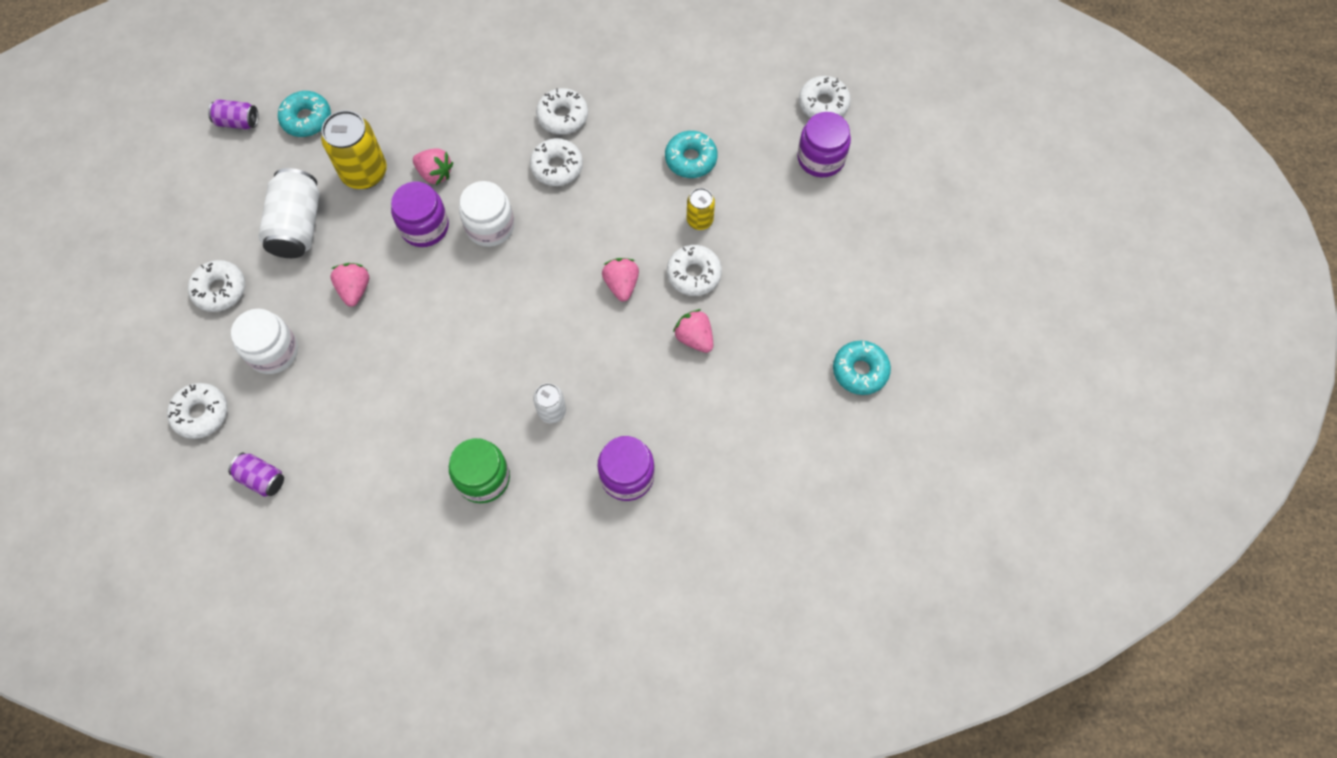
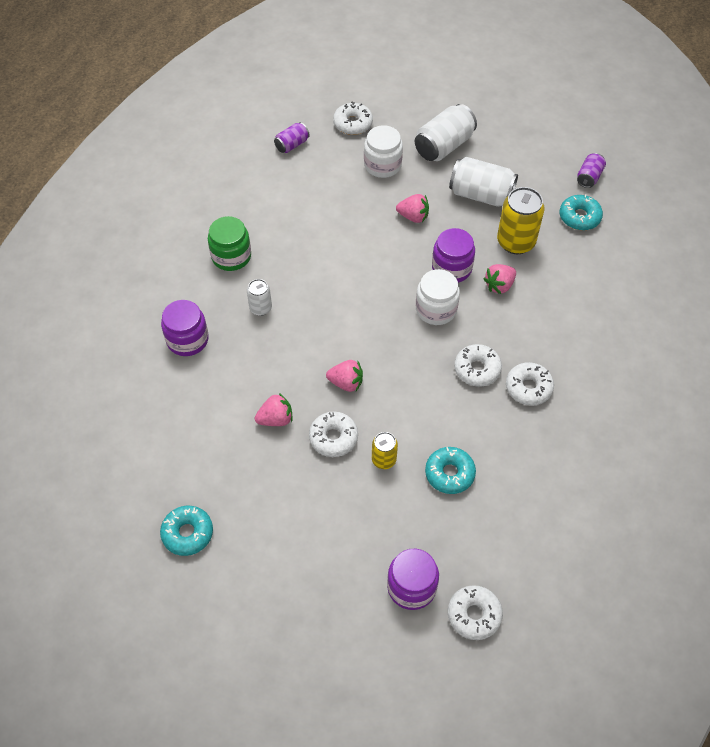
camera: 110 degrees right, 10 degrees down
white donut [188,260,245,312] -> white can [415,104,477,161]

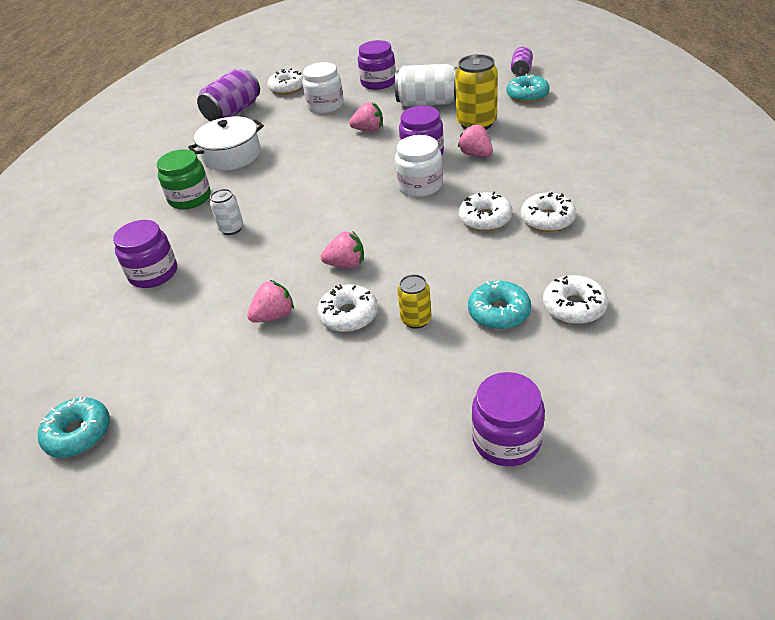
camera: 10 degrees left, 15 degrees down
turquoise donut [160,506,213,556] -> turquoise donut moved to [38,396,110,458]
purple can [274,122,310,153] -> purple can [197,68,260,122], size x1.81
white can [415,104,477,161] -> purple jar [358,40,396,90]
white donut [448,585,503,640] -> white donut moved to [543,275,608,324]
pink strawberry [483,264,516,294] -> pink strawberry turned 105 degrees clockwise [458,124,493,157]
none -> white pot [188,116,264,171]

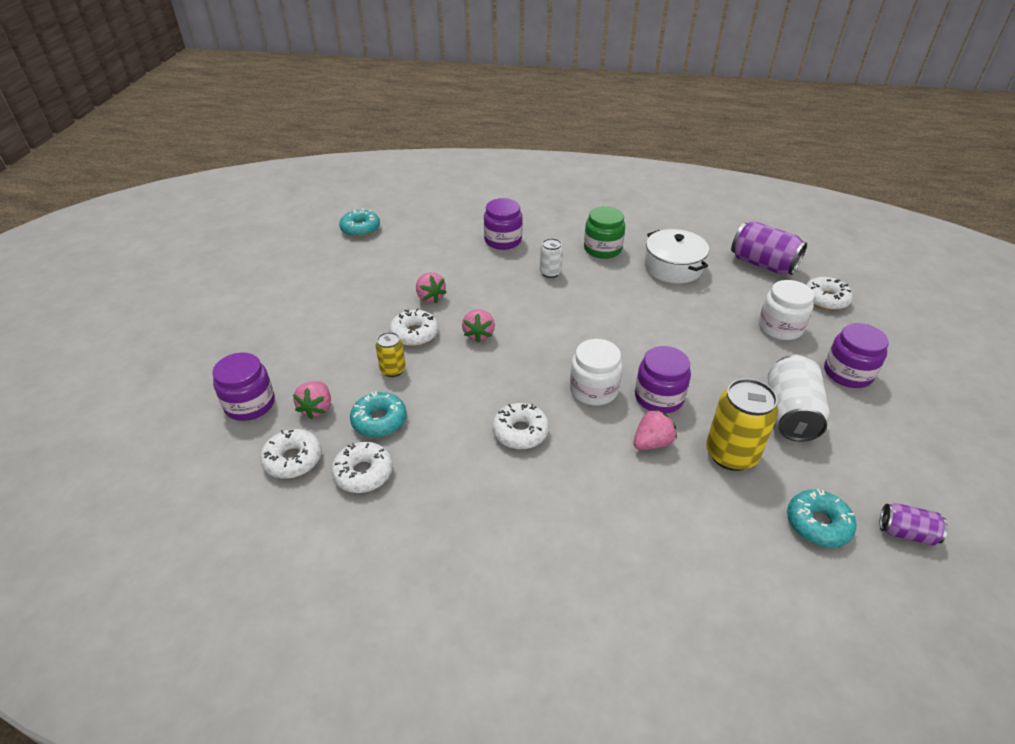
camera: 90 degrees right, 0 degrees up
pink strawberry [349,102,383,132] -> pink strawberry moved to [293,381,331,419]
white donut [521,192,576,232] -> white donut moved to [260,429,322,479]

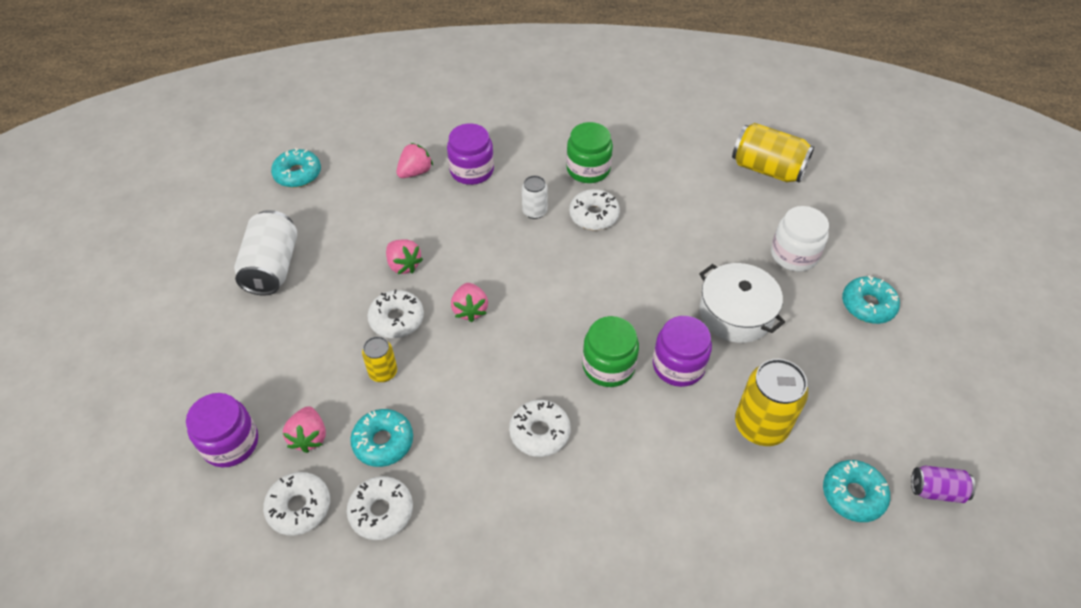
camera: 10 degrees left, 10 degrees up
white jar [570,339,623,406] -> green jar [582,316,639,387]
pink strawberry [634,409,677,450] -> pink strawberry moved to [396,143,433,178]
white pot [644,229,709,283] -> white pot moved to [699,263,785,343]
purple can [731,221,807,275] -> yellow can [732,123,814,183]
white can [768,355,830,442] -> white can moved to [234,210,297,296]
white donut [806,277,853,310] -> white donut moved to [569,189,620,230]
purple jar [824,323,889,388] -> turquoise donut [842,275,900,324]

